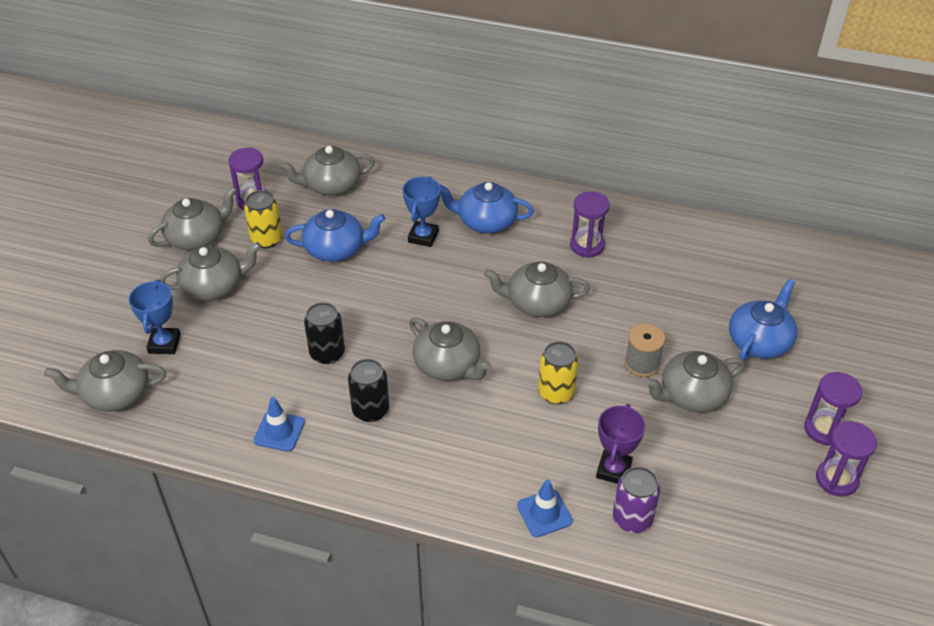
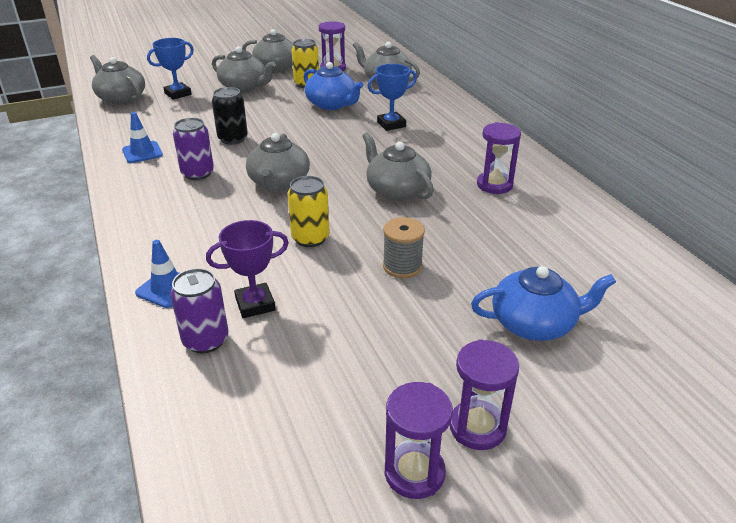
camera: 50 degrees right, 10 degrees down
black can [348,359,389,422] -> purple can [173,118,214,180]
blue teapot [440,182,534,233] -> none
grey teapot [644,351,745,413] -> none

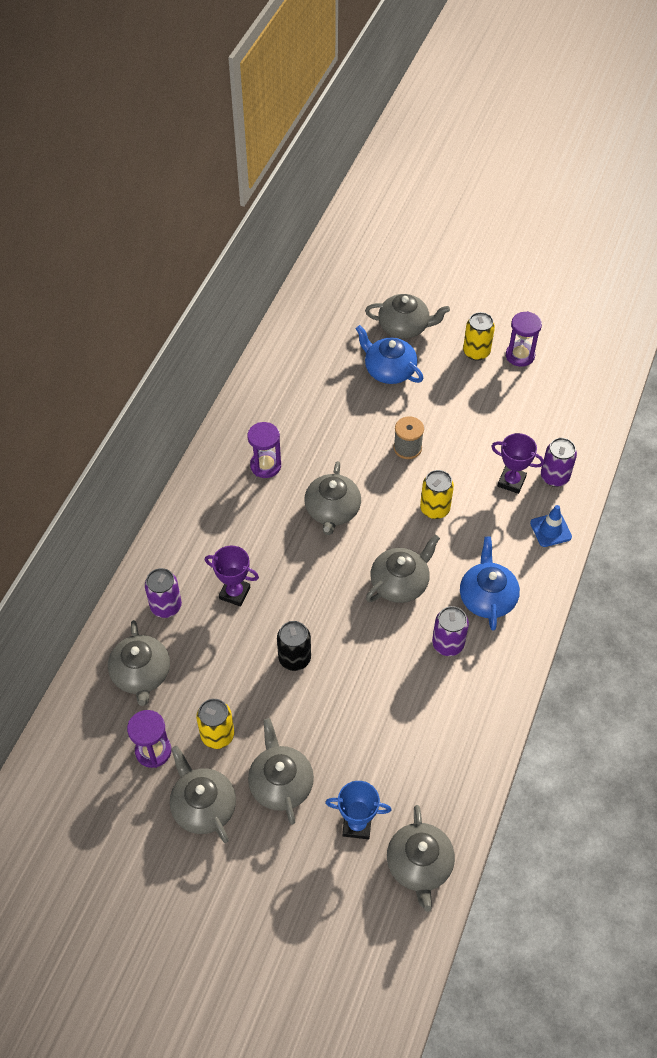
camera: 135 degrees left, 20 degrees up
blue traffic cone [122,112,163,163] -> none
black can [212,87,248,145] -> black can moved to [277,621,311,671]
blue teapot [304,62,364,110] -> blue teapot moved to [460,537,520,631]
blue trophy [367,64,417,131] -> purple trophy [205,546,259,607]
purple hourglass [450,339,519,450] -> yellow can [463,312,495,361]
none -> purple can [145,568,182,618]
none -> grey teapot [365,294,450,339]

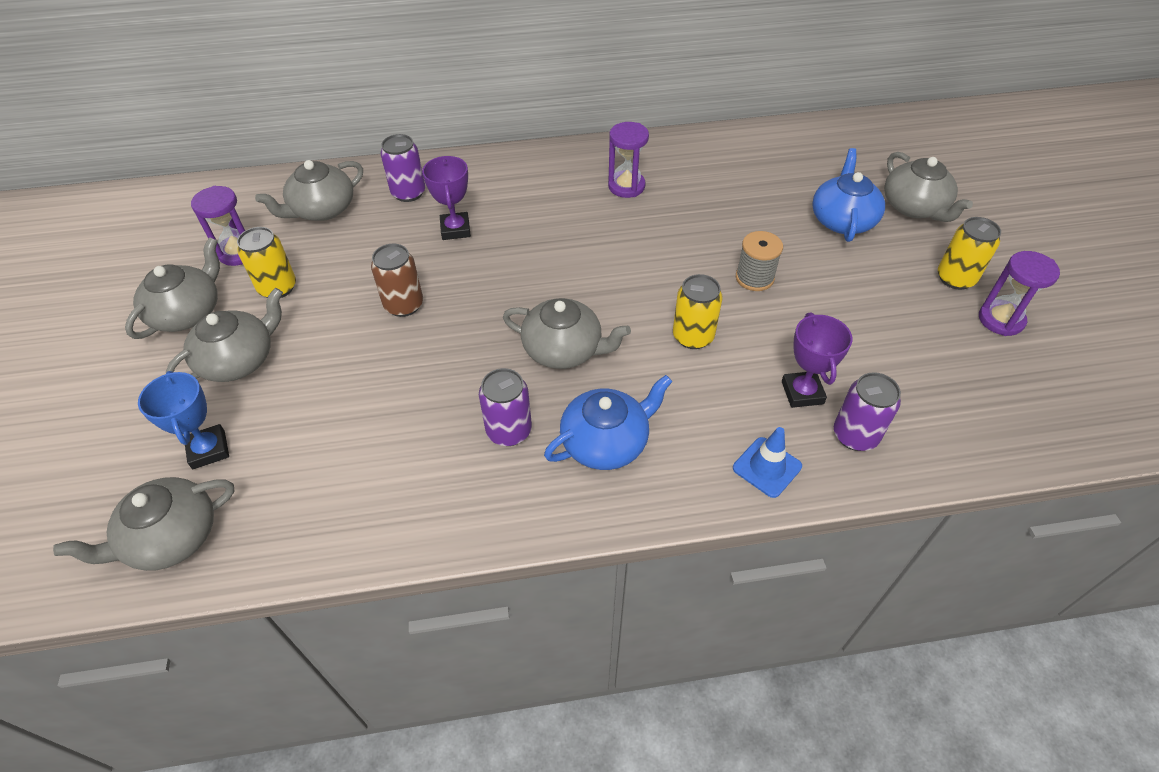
camera: 60 degrees right, 5 degrees down
black can [277,621,311,671] -> brown can [371,244,423,317]
grey teapot [304,461,361,535] -> none

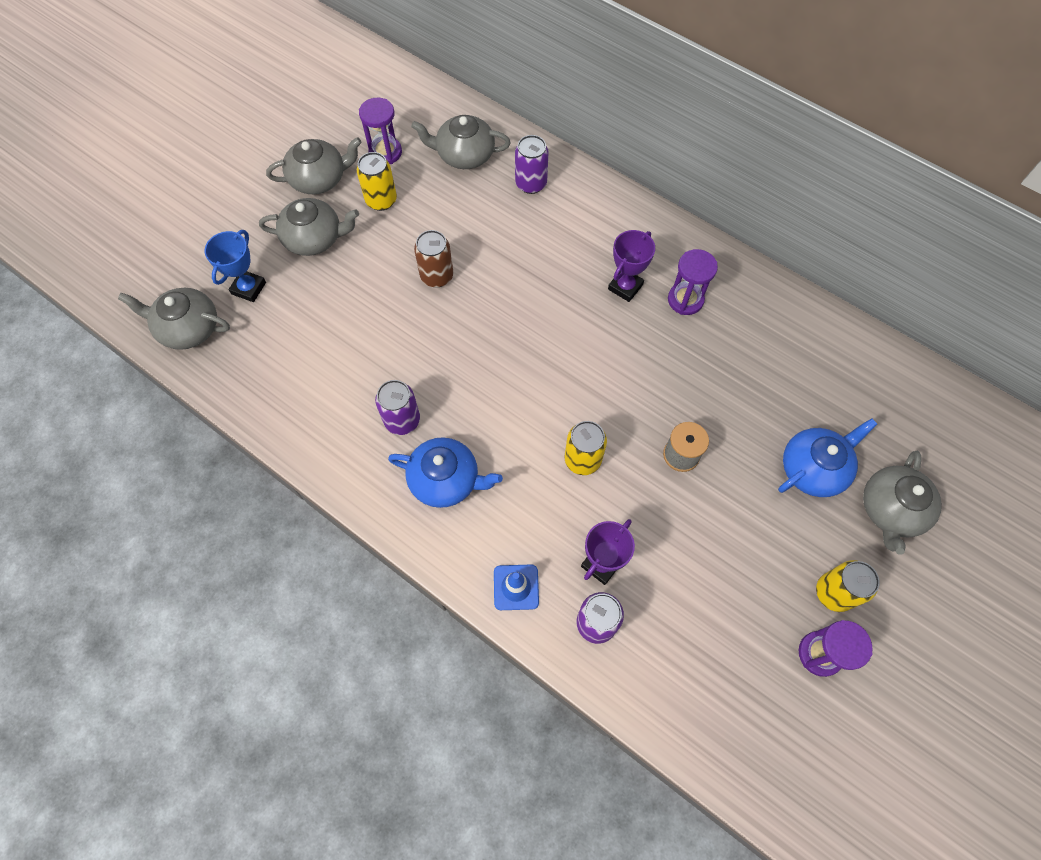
camera: 45 degrees right, 15 degrees up
purple trophy [422,156,471,240] -> purple trophy moved to [608,230,655,302]
grey teapot [503,298,631,369] -> none

